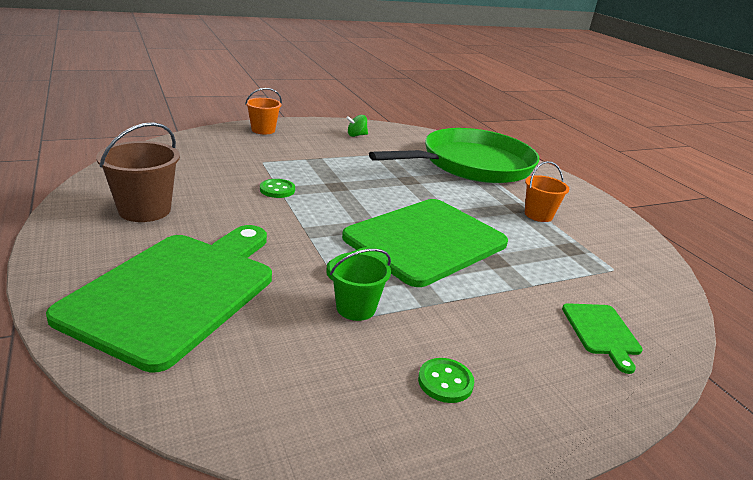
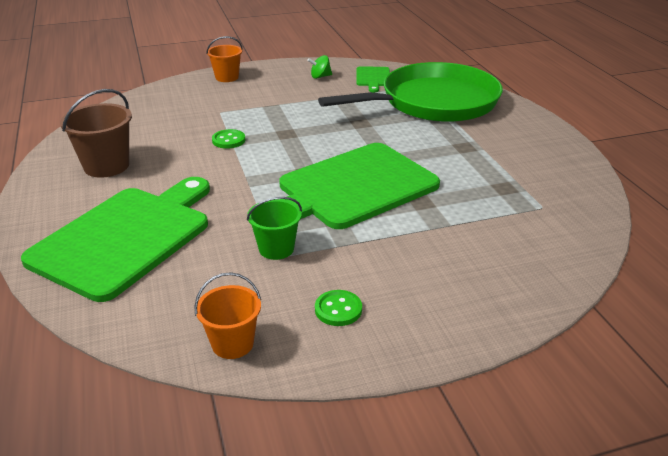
camera: 10 degrees right, 5 degrees up
orange bucket [525,161,569,222] -> orange bucket moved to [194,272,261,359]
green cutting board [562,303,643,374] -> green cutting board moved to [356,67,390,92]

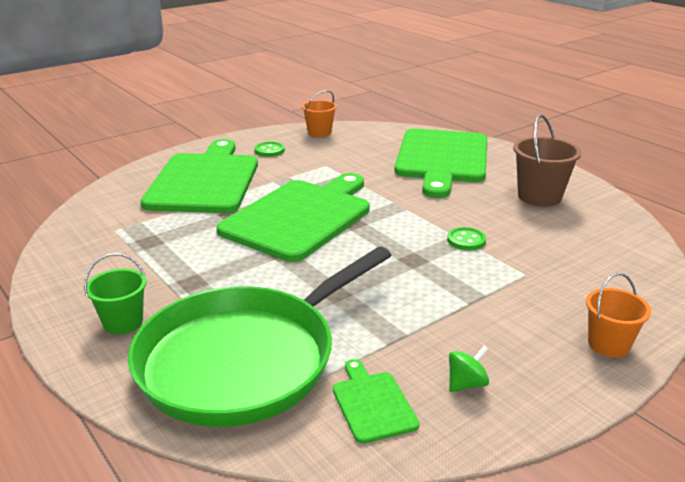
camera: 160 degrees right, 5 degrees down
green bucket [247,197,302,260] -> green bucket moved to [84,253,146,335]
none -> green cutting board [141,139,258,213]

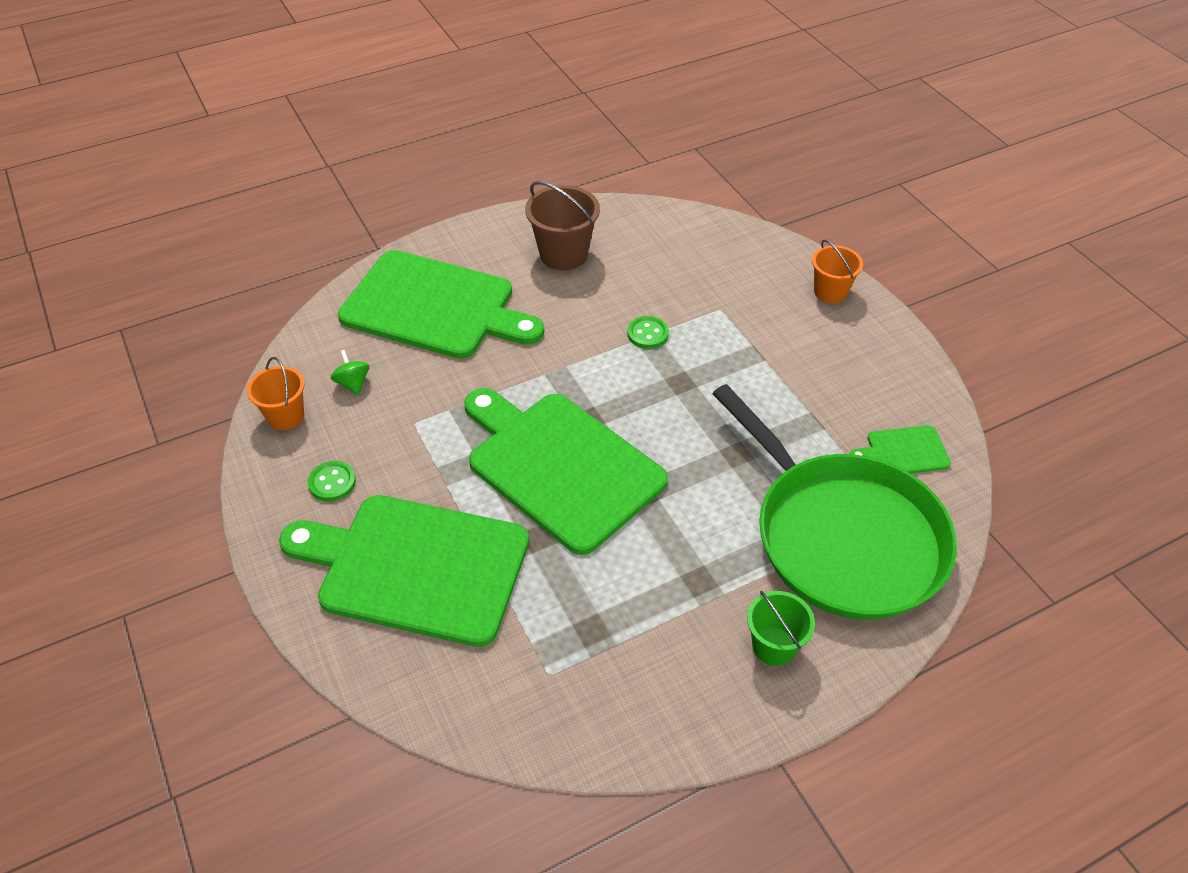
camera: 80 degrees left, 20 degrees up
green spinning top [449,346,489,392] -> green spinning top moved to [331,350,369,395]

